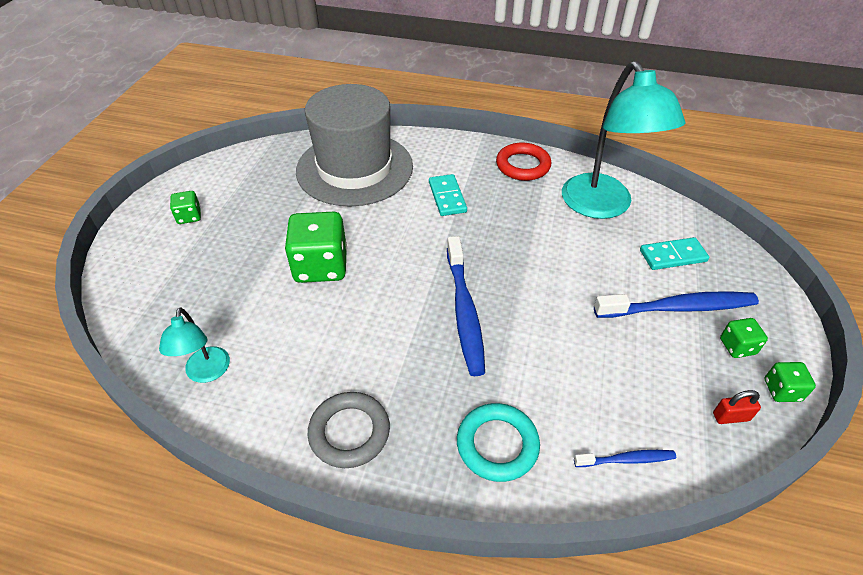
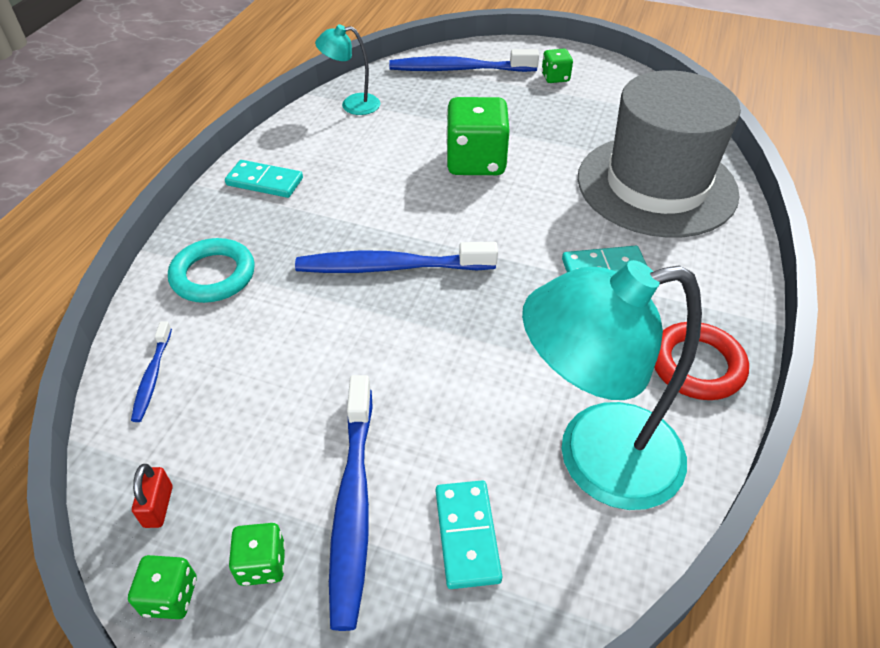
camera: 95 degrees right, 0 degrees up
grey ring [307,392,390,468] -> turquoise domino [225,160,303,198]
none -> blue toothbrush [389,49,539,72]

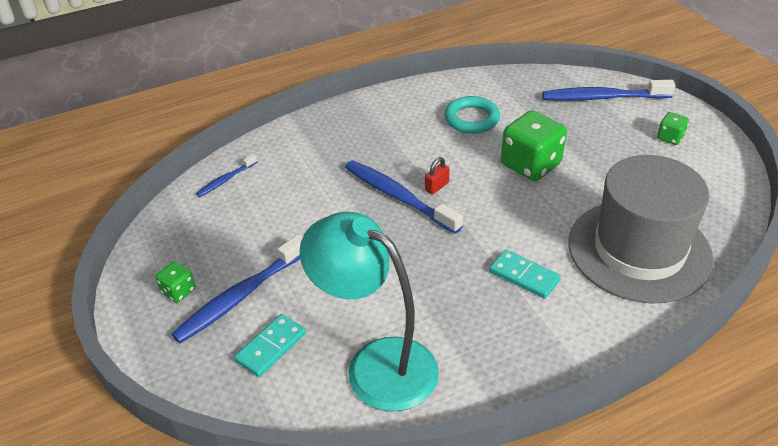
camera: 45 degrees right, 5 degrees down
green dice [128,555,197,619] -> none
red padlock [132,464,173,528] -> red padlock moved to [425,157,450,194]
turquoise ring [168,238,255,303] -> turquoise ring moved to [444,96,500,134]
turquoise domino [225,160,303,198] -> none
turquoise lamp [315,24,380,115] -> none
blue toothbrush [389,49,539,72] -> blue toothbrush turned 45 degrees counterclockwise [542,80,676,101]
red ring [654,322,749,400] -> none

